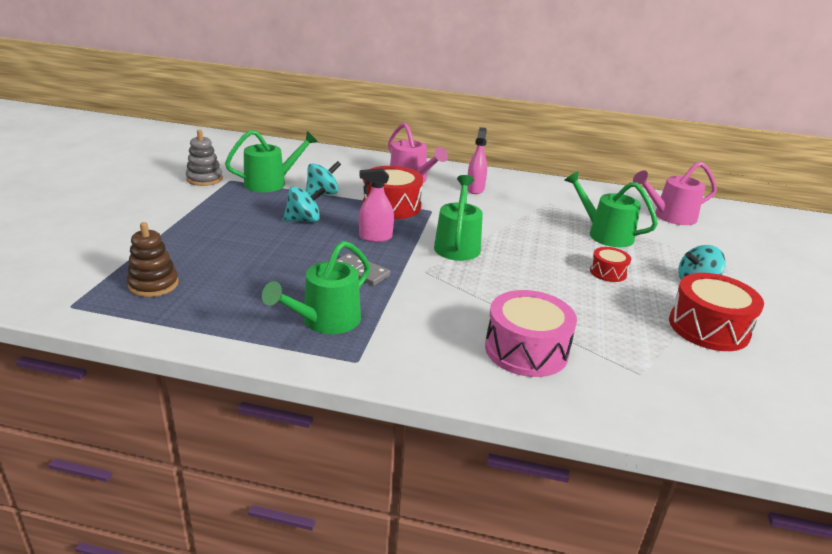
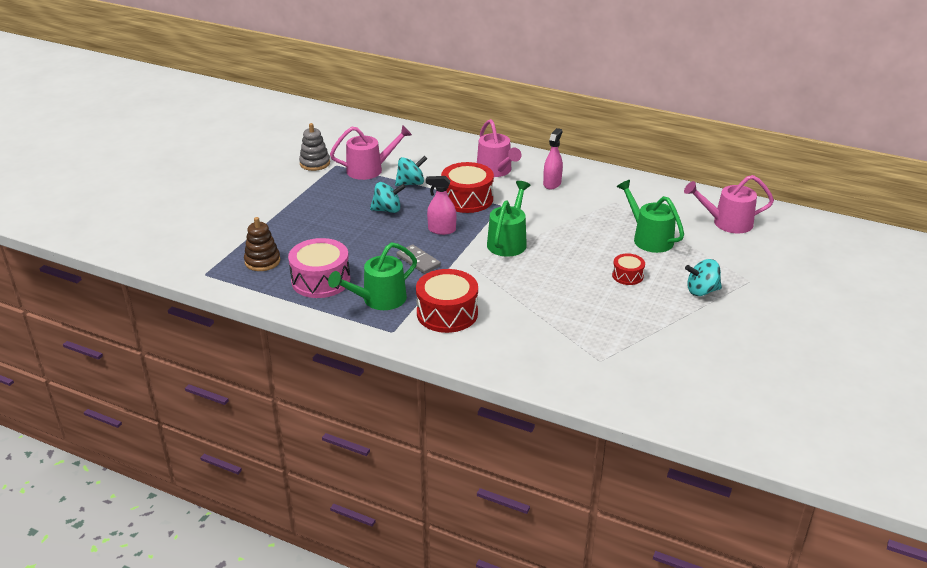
camera: 15 degrees right, 5 degrees up
green watering can [225,130,318,192] -> pink watering can [330,125,412,180]
pink drum [485,290,577,377] -> pink drum moved to [288,238,350,298]
red drum [669,273,764,351] -> red drum moved to [416,269,478,333]

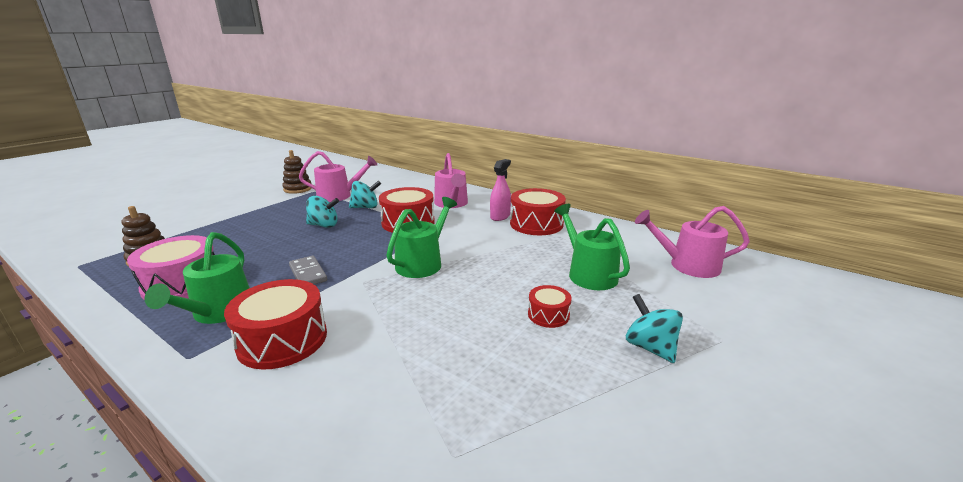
camera: 10 degrees right, 10 degrees down
grey stacking toy [299,123,330,171] -> brown stacking toy [283,150,312,194]
green watering can [328,242,417,310] -> green watering can turned 60 degrees counterclockwise [144,232,250,324]
pink spray bottle [426,176,456,235] -> none
turquoise spinning top [685,259,722,296] -> turquoise spinning top turned 60 degrees clockwise [626,294,683,363]
none -> red drum [510,188,566,235]

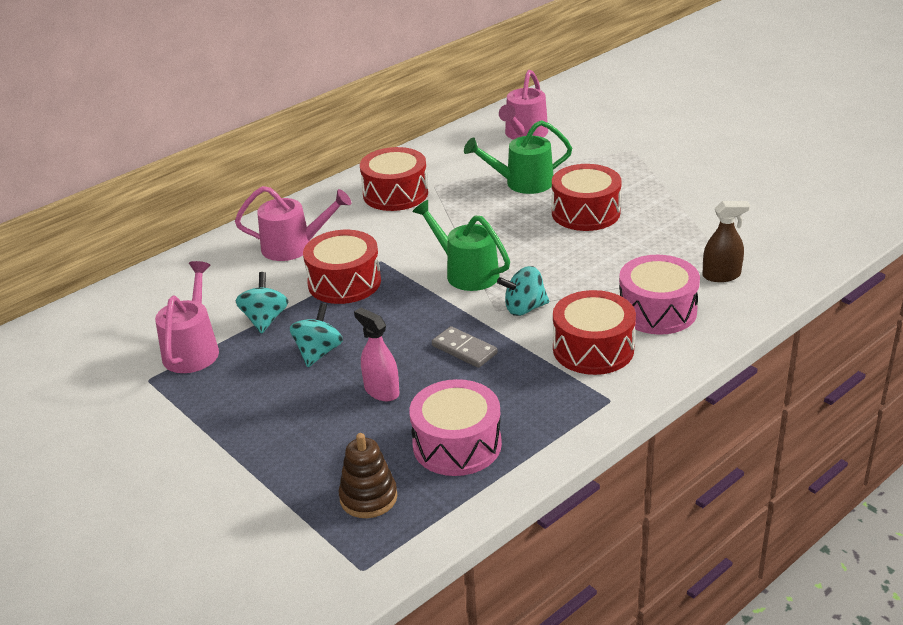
camera: 75 degrees left, 10 degrees up
green watering can [144,232,250,324] -> none
brown stacking toy [283,150,312,194] -> none
grey domino [289,256,327,284] -> grey domino turned 60 degrees clockwise [432,326,498,368]
pink spray bottle [490,159,511,221] -> pink spray bottle moved to [354,308,400,401]
red drum [528,285,572,328] -> red drum [552,164,622,231], size x1.88
turquoise spinning top [626,294,683,363] -> turquoise spinning top moved to [497,266,549,316]
none -> pink drum [619,255,700,335]
none -> brown spray bottle [702,201,750,282]

